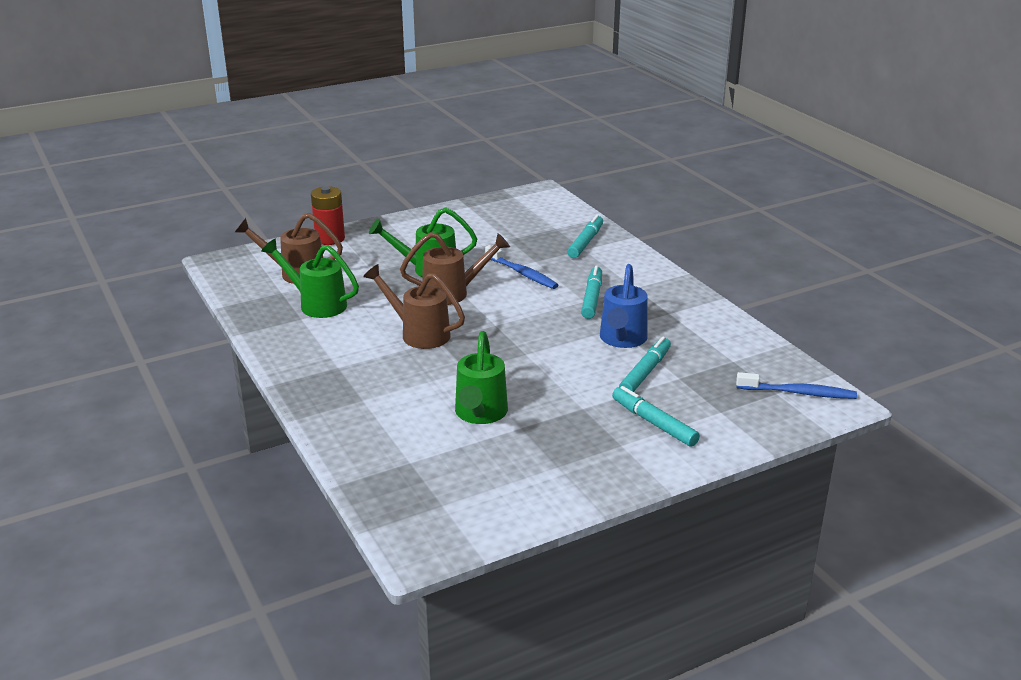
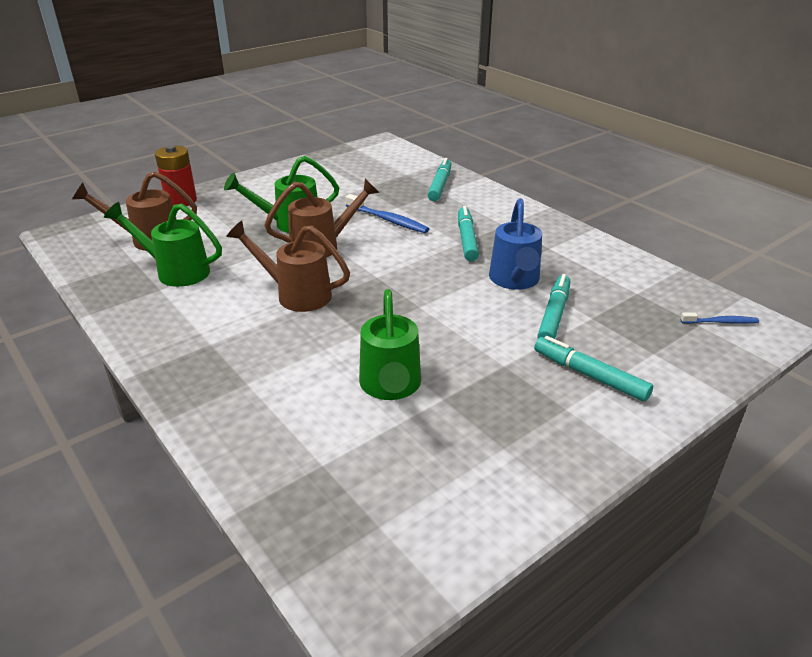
camera: 10 degrees left, 5 degrees up
blue toothbrush [736,372,857,399] -> blue toothbrush [680,313,759,324], size x0.61

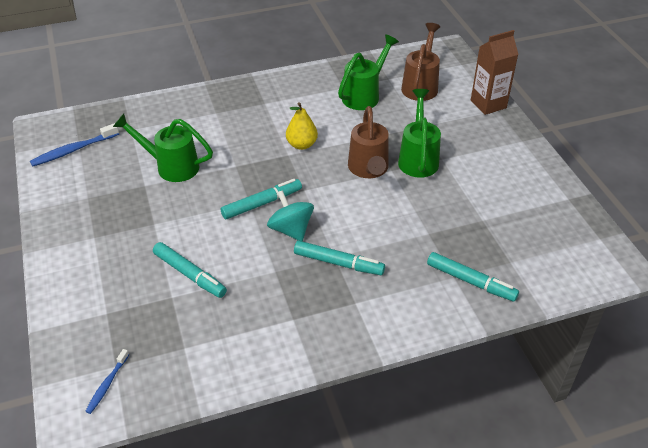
camera: 110 degrees right, 10 degrees up
red battery [155,145,197,206] -> brown carton [471,30,519,115]
brown watering can [226,221,350,312] -> yellow pear [286,102,318,150]
blue toothbrush [345,194,429,233] -> blue toothbrush moved to [30,123,119,166]
blue watering can [489,198,542,290] -> none
turquoise marker [534,336,653,402] -> turquoise marker moved to [221,179,302,219]
none -> turquoise spinning top [267,190,314,241]

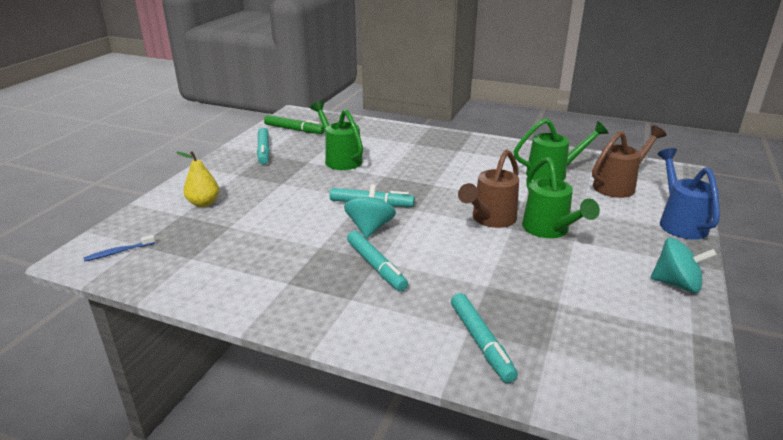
camera: 40 degrees right, 15 degrees down
blue toothbrush [30,123,119,166] -> green marker [264,115,324,134]
turquoise marker [153,242,227,298] -> turquoise marker moved to [257,127,270,164]
yellow pear [286,102,318,150] -> yellow pear moved to [176,151,219,207]
green watering can [398,89,441,178] -> green watering can turned 120 degrees clockwise [522,157,600,238]
brown carton [471,30,519,115] -> blue watering can [657,148,720,240]
none -> turquoise spinning top [651,237,717,293]

